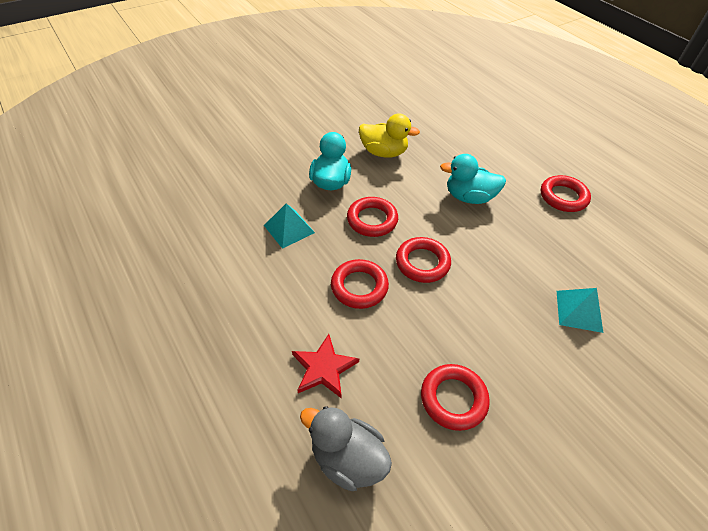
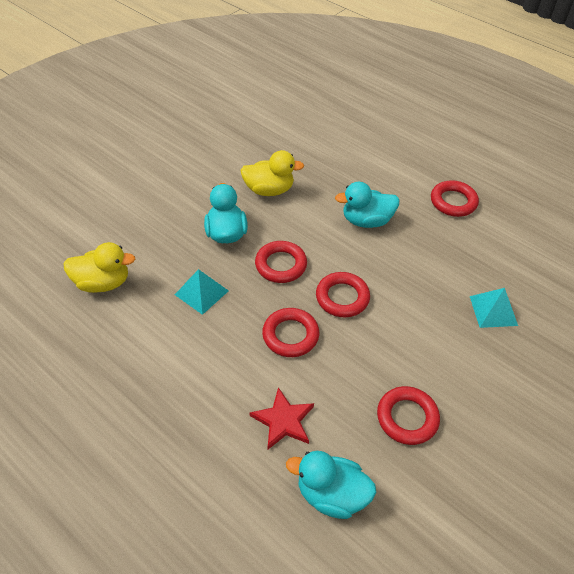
camera: 15 degrees left, 0 degrees up
grey duck [300,406,392,491] -> turquoise duck [286,451,376,519]
none -> yellow duck [63,242,135,293]

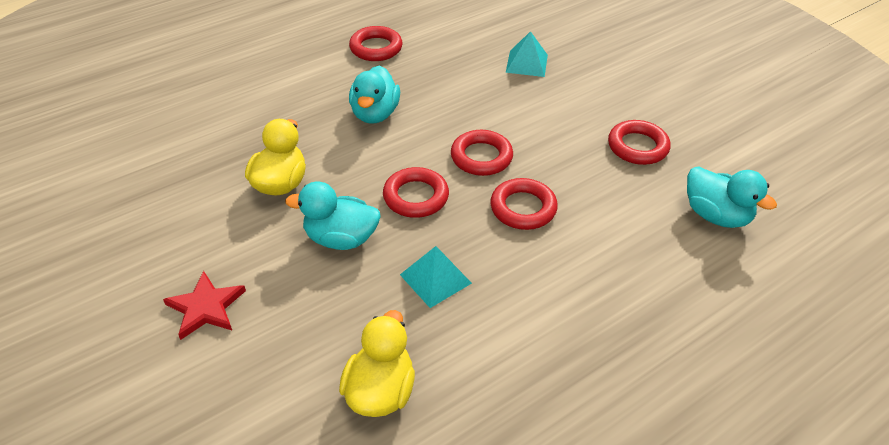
camera: 75 degrees left, 5 degrees down
red star [250,387,314,449] -> red star moved to [163,271,246,340]
turquoise duck [286,451,376,519] -> turquoise duck turned 75 degrees counterclockwise [687,166,777,228]

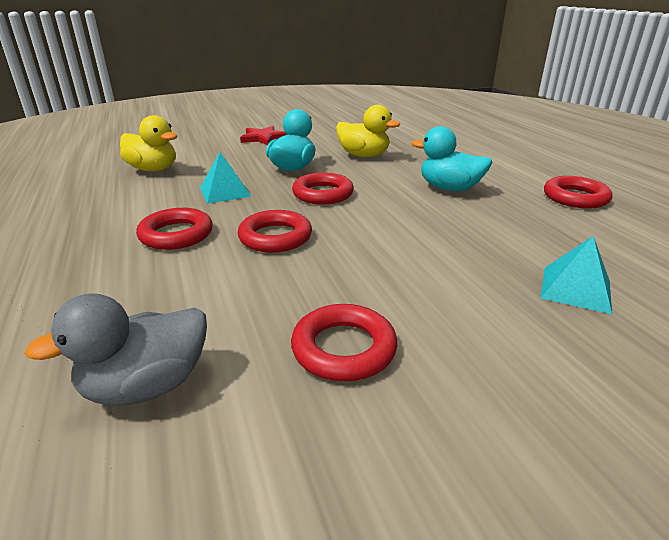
camera: 105 degrees right, 15 degrees down
red ring [451,130,513,176] -> red ring moved to [136,208,213,250]
turquoise duck [687,166,777,228] -> grey duck [24,293,207,406]

